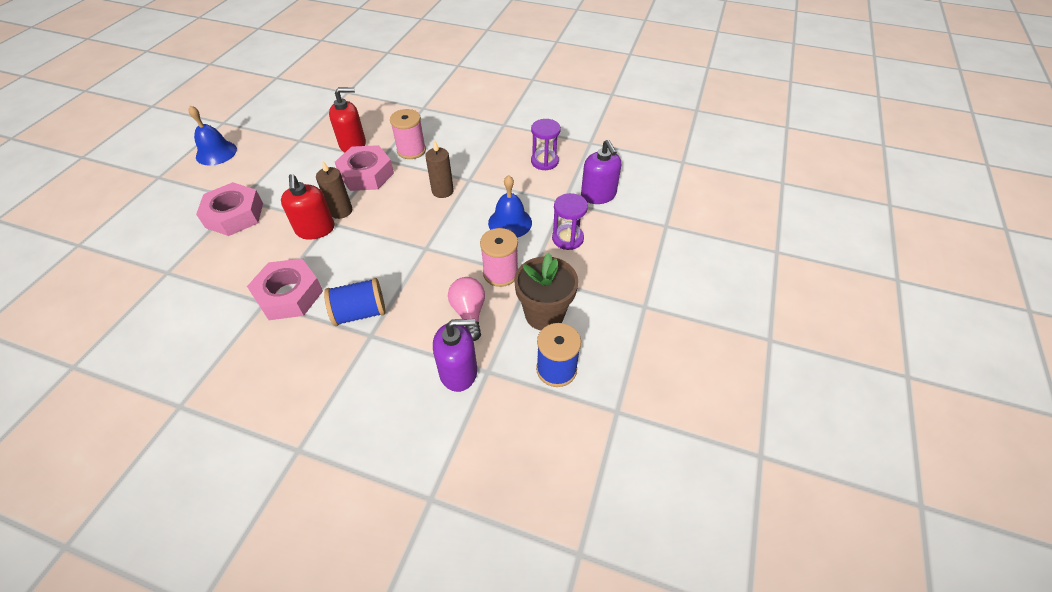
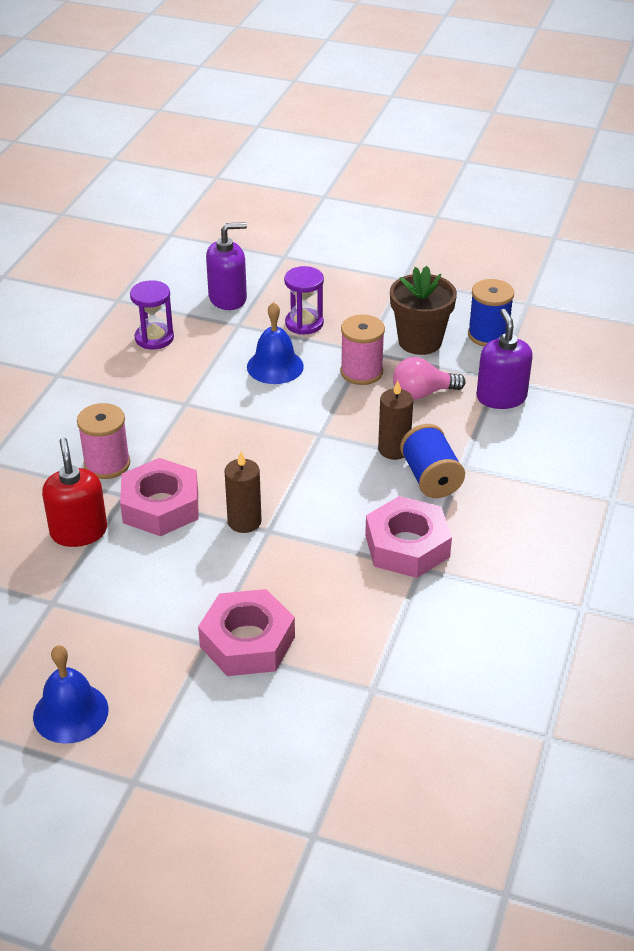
camera: 90 degrees left, 10 degrees down
red soap dispenser [281,174,335,240] -> none
brown candle [425,141,454,198] -> brown candle moved to [378,380,413,460]

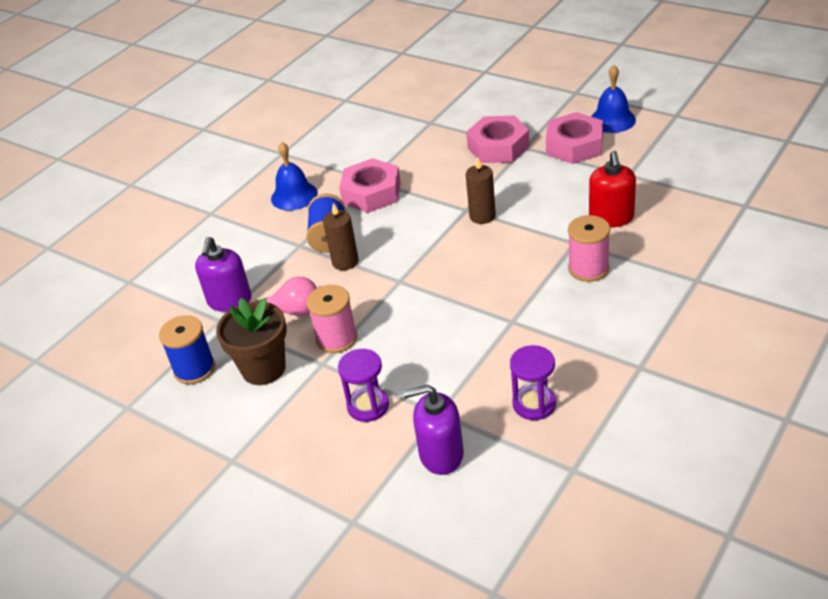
camera: 160 degrees left, 0 degrees up
pink nut [120,458,199,536] -> pink nut moved to [546,112,603,164]
blue bell [247,302,304,384] -> blue bell moved to [271,142,318,210]

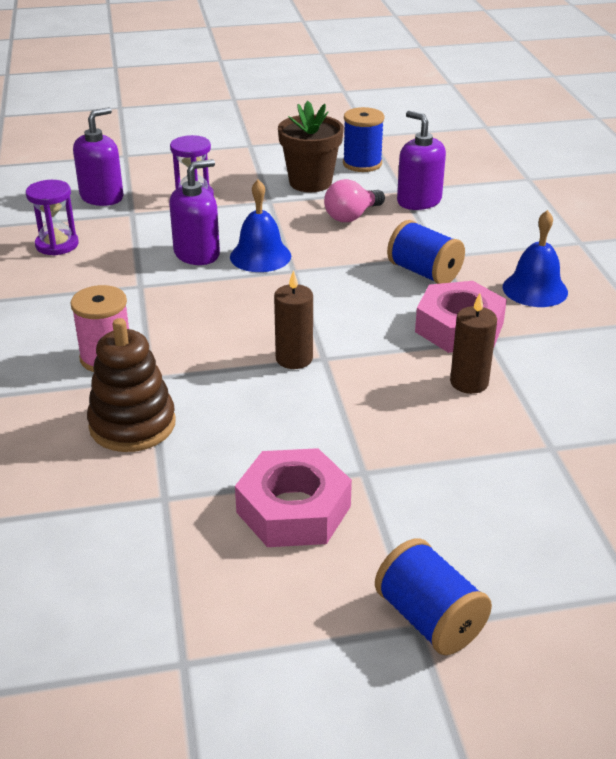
camera: 130 degrees right, 5 degrees down
pink spool [307,285,357,353] -> none
brown candle [323,203,359,270] -> brown candle moved to [450,293,497,394]
pink nut [466,116,530,163] -> none
red soap dispenser [589,151,636,228] -> brown stacking toy [87,318,176,452]
blue bell [591,65,636,133] -> blue bell moved to [230,179,291,272]
none -> purple soap dispenser [169,159,220,265]
none -> blue spool [375,538,492,655]

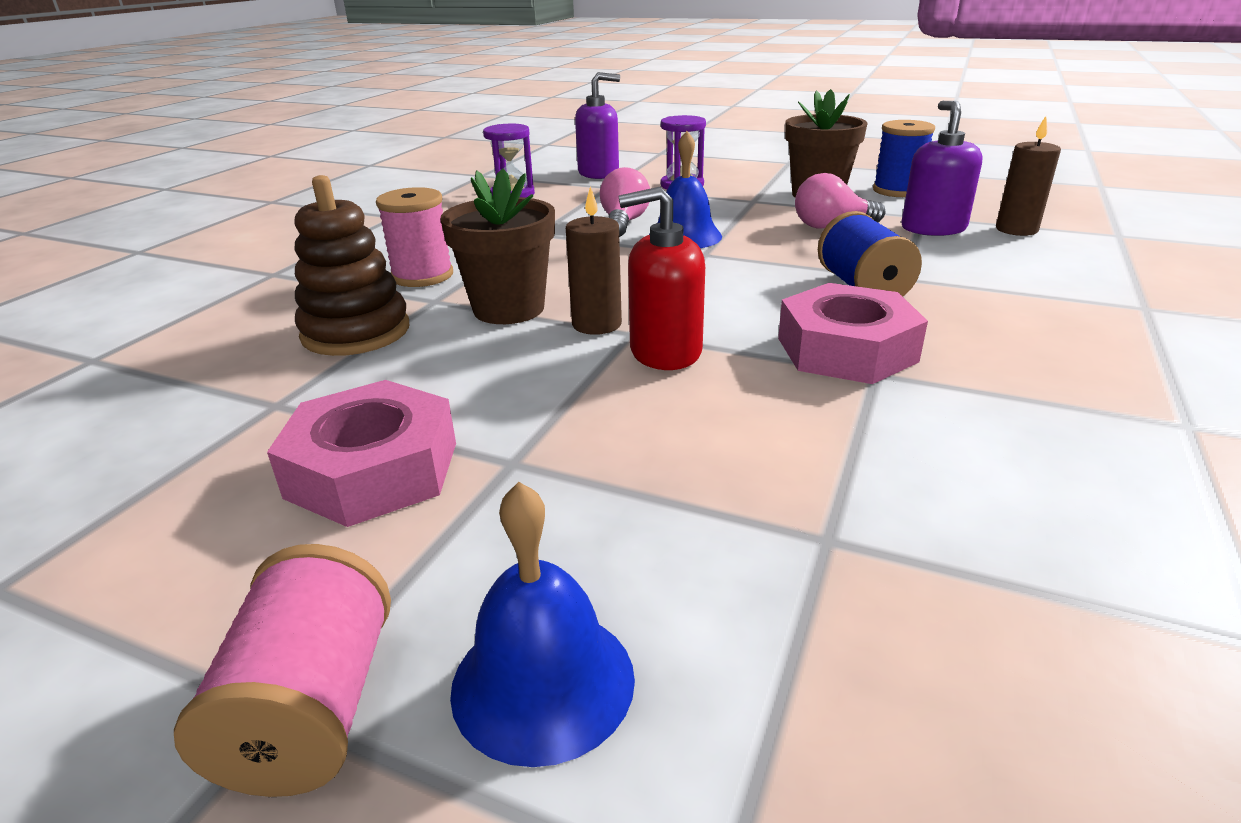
camera: 35 degrees right, 5 degrees down
purple soap dispenser [169,159,220,265] -> pink light bulb [600,167,650,237]
blue spool [375,538,492,655] -> pink spool [174,544,391,797]
brown candle [450,293,497,394] -> brown candle moved to [996,116,1061,236]
blue bell [503,210,568,307] -> blue bell moved to [450,482,635,767]
none -> brown flower pot [440,168,555,324]
none -> red soap dispenser [618,186,705,370]

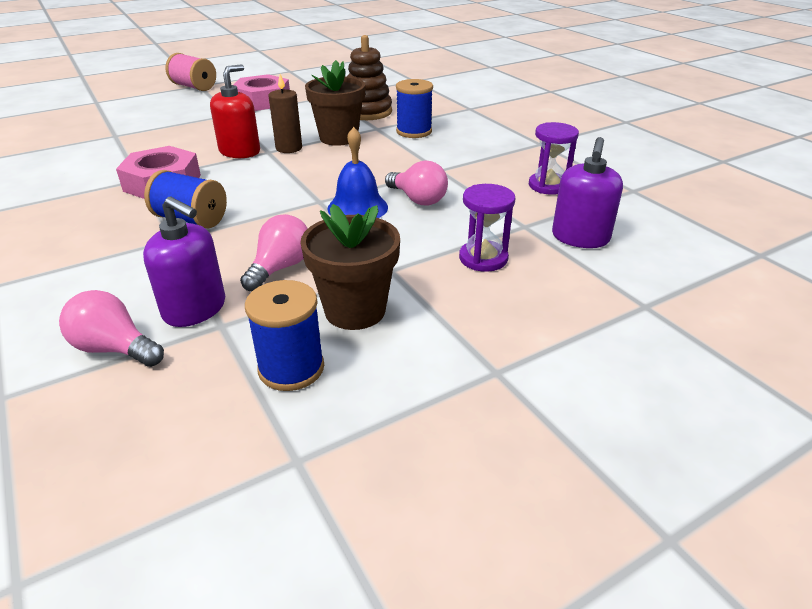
camera: 125 degrees right, 5 degrees up
pink spool [376,187,453,287] -> blue spool [396,79,433,138]
blue bell [450,482,635,767] -> none
brown candle [996,116,1061,236] -> pink light bulb [59,290,164,367]

